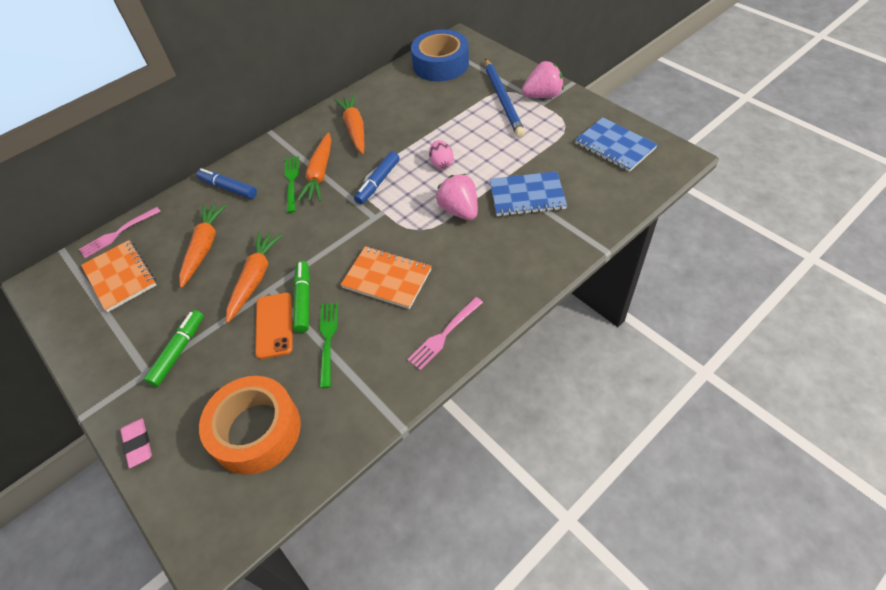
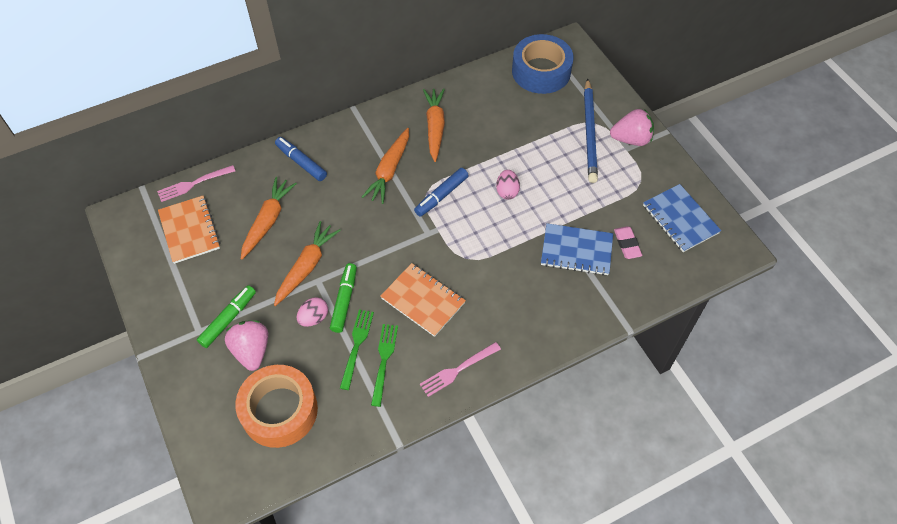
camera: 10 degrees right, 5 degrees up
pink eraser [120,418,152,468] -> pink eraser moved to [614,226,642,259]
orange phone [255,293,293,359] -> pink egg [297,297,328,327]
green fork [285,156,299,213] -> green fork moved to [371,324,398,407]
pink strawberry [436,174,478,220] -> pink strawberry moved to [225,320,268,371]

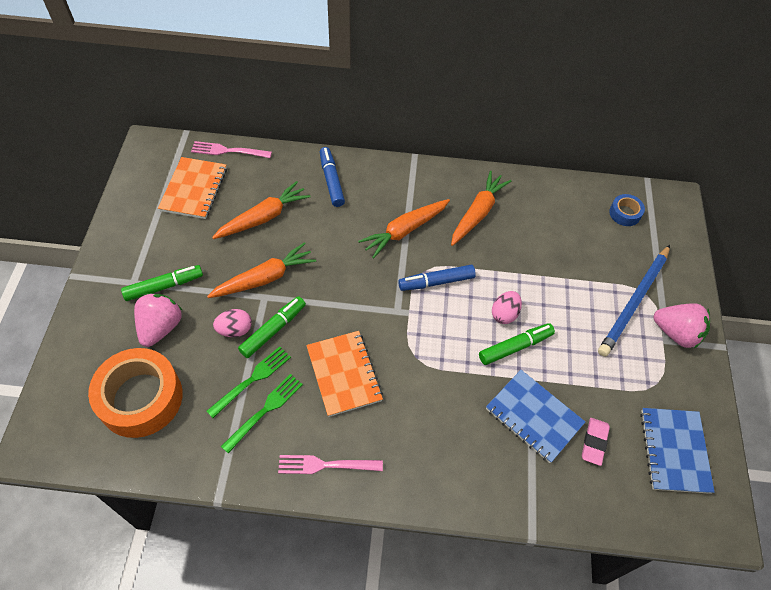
camera: 30 degrees right, 0 degrees up
blue tape [512,34,574,94] -> blue tape [609,194,645,226], size x0.46
none -> green marker [479,323,555,365]

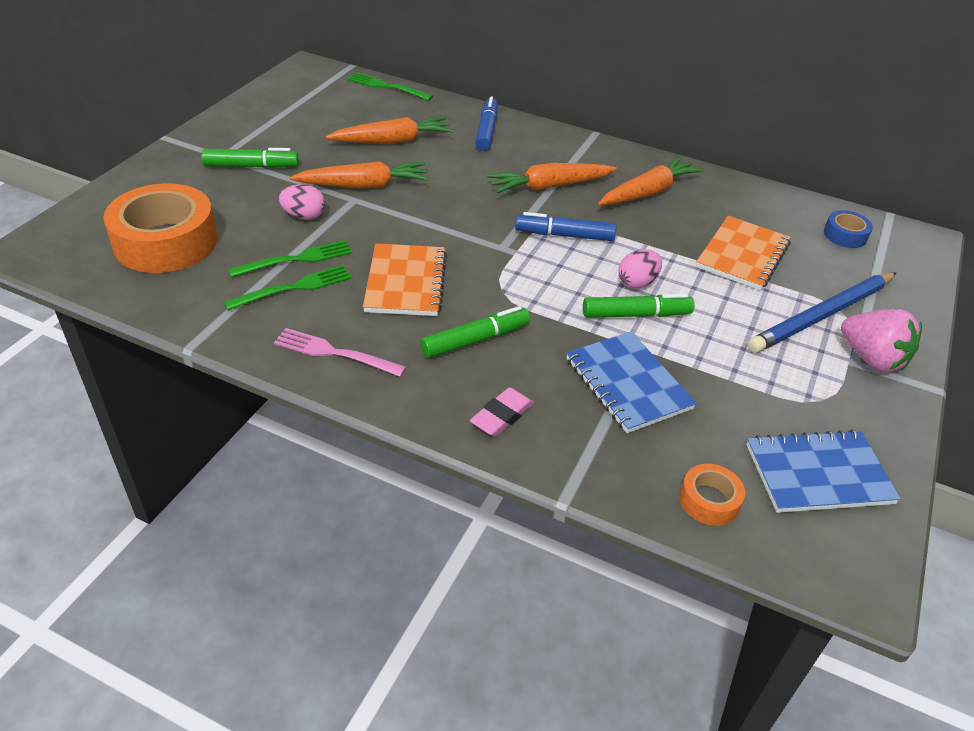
camera: 20 degrees right, 15 degrees down
pink strawberry [134,293,182,347] -> none
orange notebook [158,157,227,219] -> orange notebook moved to [696,216,791,290]
pink fork [191,141,272,158] -> green fork [347,73,433,100]
green marker [238,296,306,358] -> green marker moved to [420,306,530,358]
pink eraser [582,418,610,466] -> pink eraser moved to [470,387,534,437]
blue notebook [640,408,715,494] -> blue notebook turned 60 degrees clockwise [746,429,901,513]
none -> orange tape [679,464,745,526]

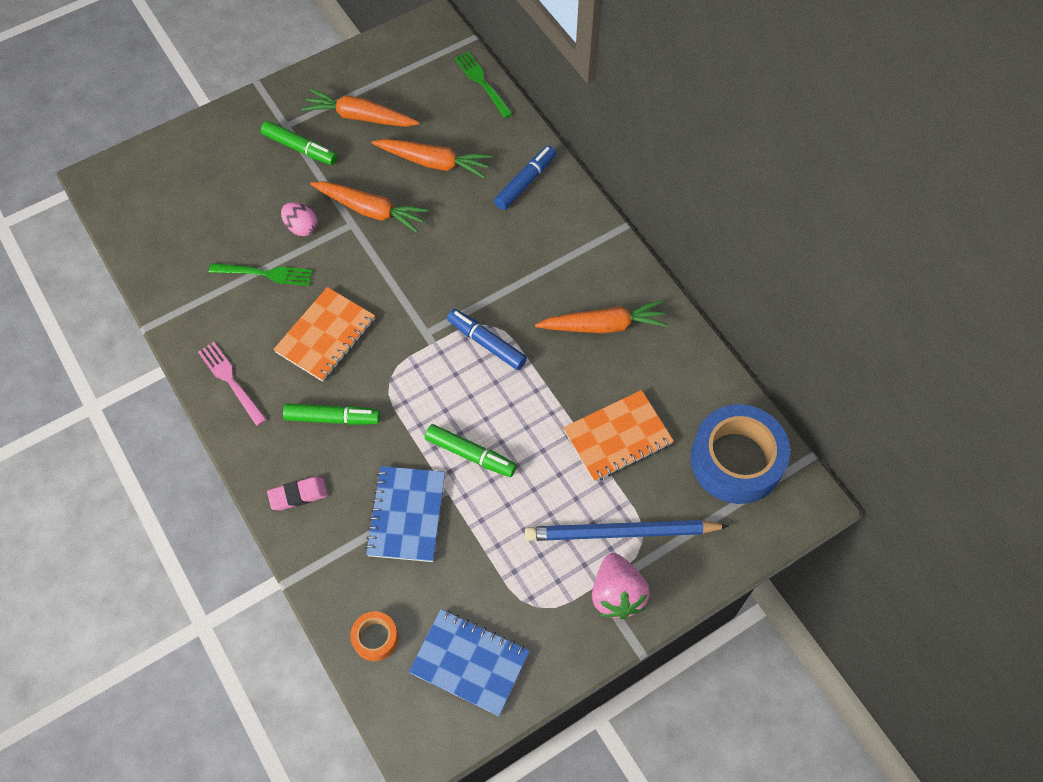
camera: 35 degrees right, 20 degrees up
orange tape [103,183,217,273] -> none
green fork [224,265,352,310] -> none
orange carrot [487,163,617,193] -> orange carrot moved to [302,89,419,127]
pink egg [618,249,662,288] -> none
blue tape [824,210,873,248] -> blue tape [690,404,790,504], size x2.17

